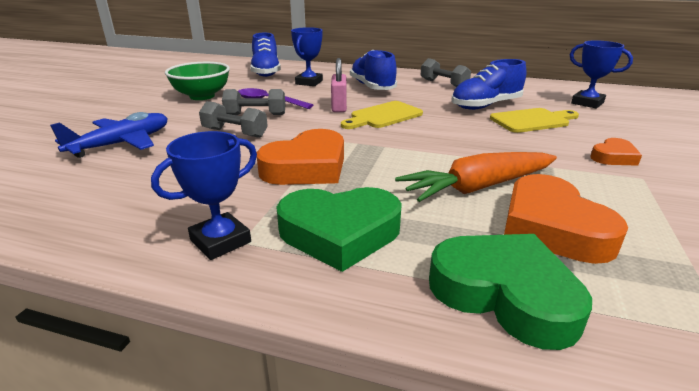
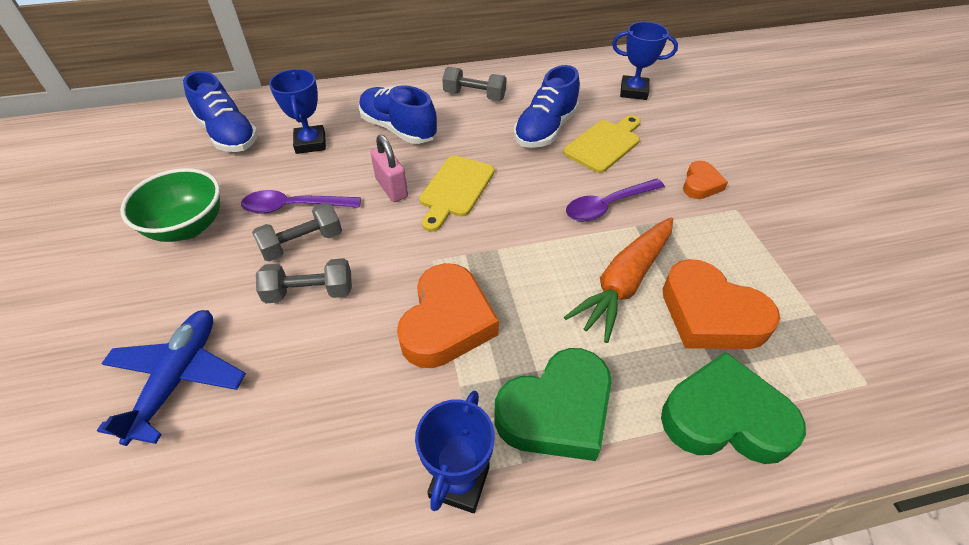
camera: 30 degrees left, 20 degrees up
none -> purple spoon [566,179,665,222]

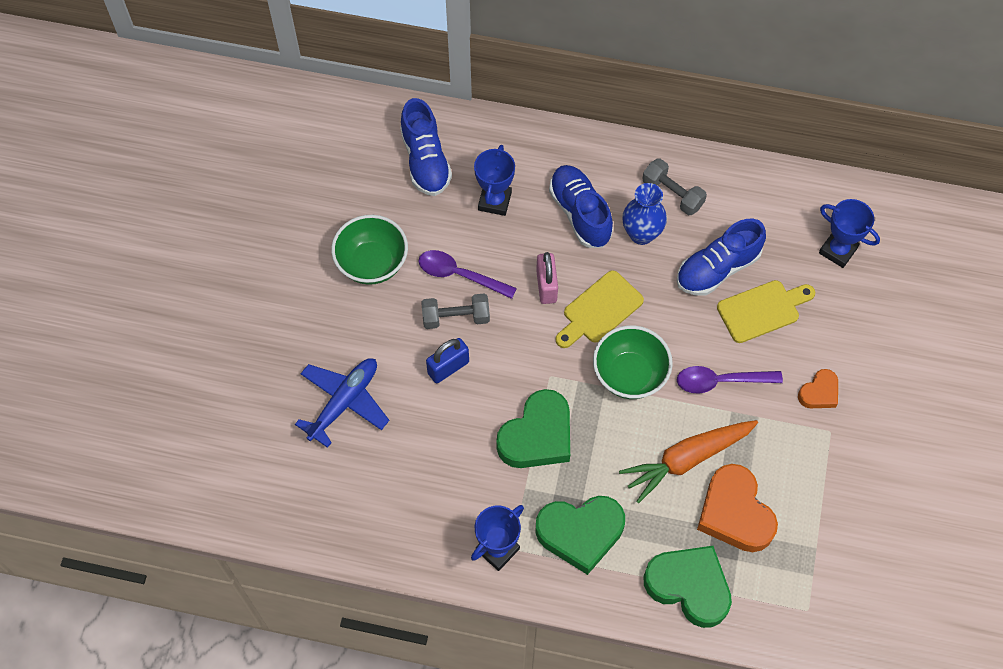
camera: 25 degrees right, 15 degrees up
grey dumbbell [256,258,352,303] -> blue padlock [426,338,469,383]
orange heart [397,263,499,368] -> green heart [496,389,570,468]
none -> green bowl [593,325,673,399]
none -> blue vase [622,183,667,245]

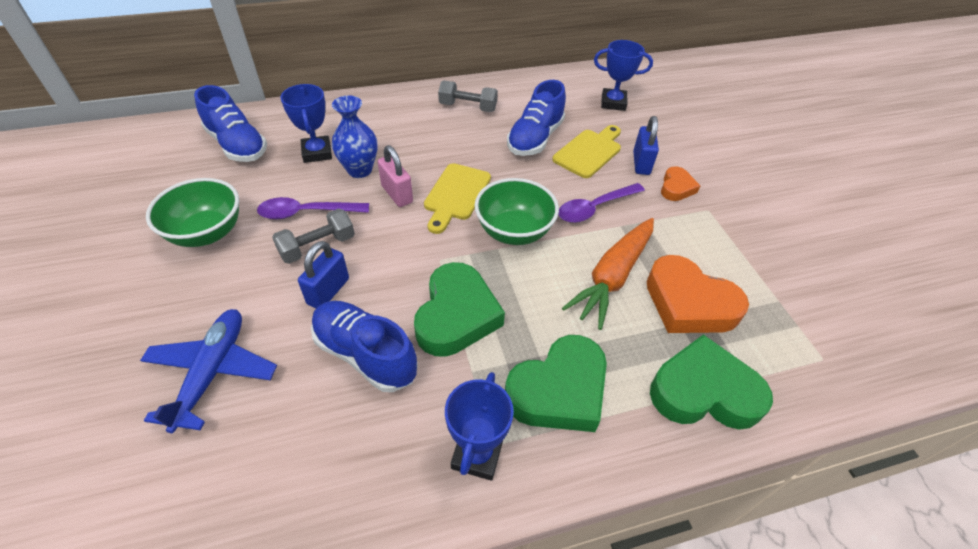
camera: 30 degrees left, 15 degrees down
blue shoe [549,165,613,248] -> blue shoe moved to [311,301,418,392]
blue vase [622,183,667,245] -> blue vase moved to [332,95,377,178]
none -> blue padlock [633,116,659,175]

